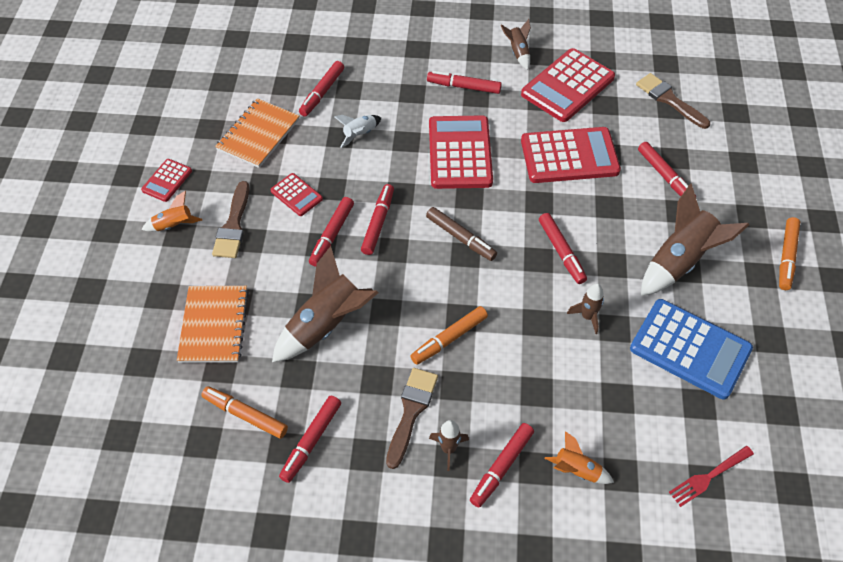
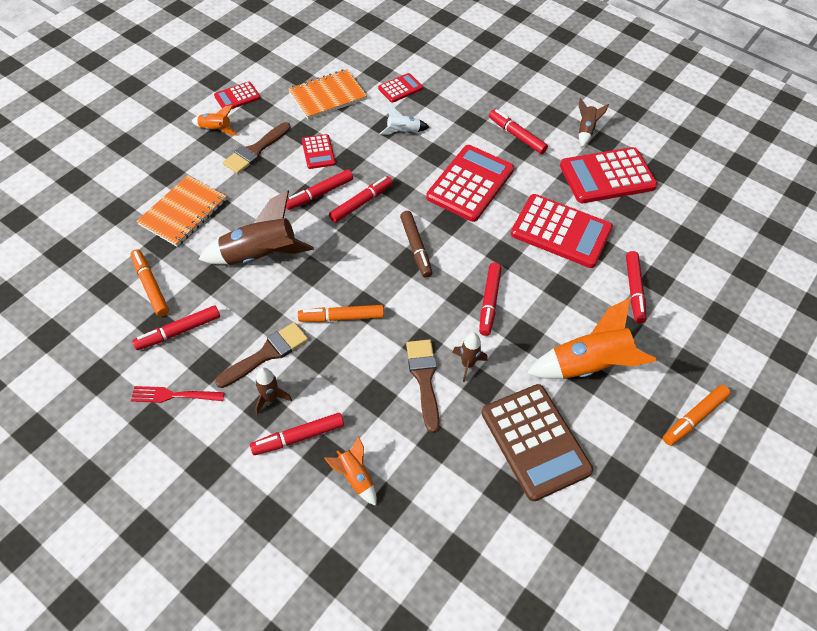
camera: 30 degrees right, 0 degrees up
red marker [299,61,344,117] -> red calculator [378,73,423,103]
blue calculator [630,299,753,399] -> brown calculator [481,384,593,501]
brown brush [636,73,710,129] -> brown brush moved to [406,340,440,433]
brown rocket [641,183,749,296] -> orange rocket [526,298,657,379]
red fork [669,446,754,507] -> red fork moved to [131,386,224,403]

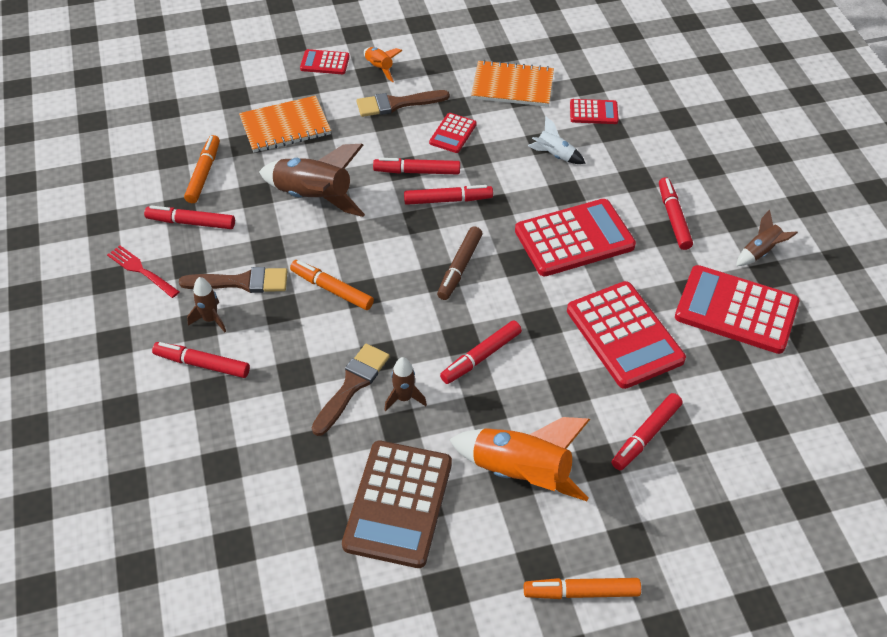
camera: 40 degrees right, 5 degrees down
red calculator [214,82,260,109] -> red calculator moved to [300,49,350,74]
orange rocket [324,436,377,506] -> none

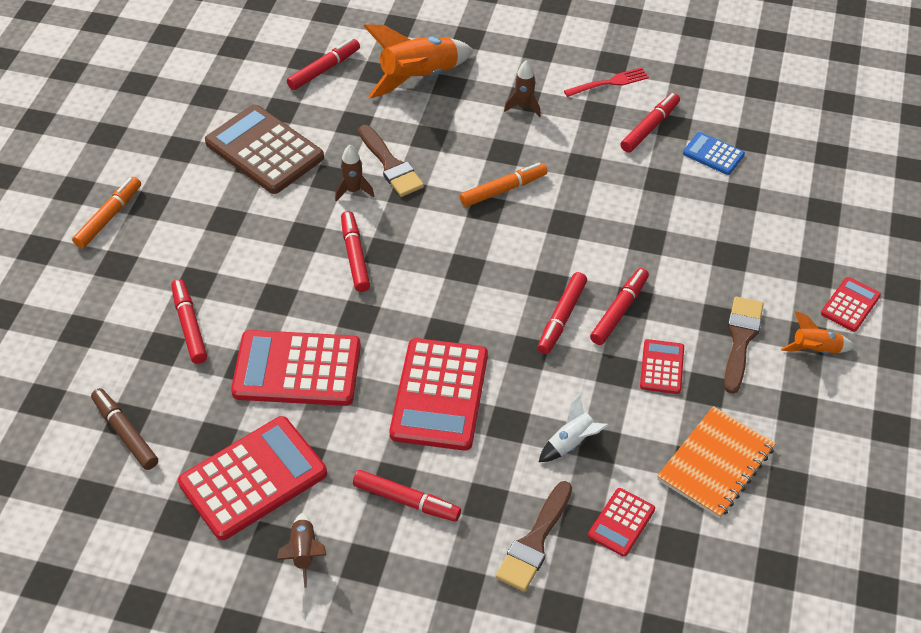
camera: 120 degrees right, 0 degrees up
red marker [152,342,250,378] -> red marker moved to [287,39,360,90]
brown brush [179,267,287,293] -> brown brush moved to [496,481,572,592]
orange marker [184,135,220,203] -> blue calculator [683,132,745,175]
orange notebook [239,96,331,153] -> none
brown rocket [259,144,365,217] -> none
red calculator [429,113,477,153] -> red calculator turned 45 degrees clockwise [640,339,684,394]
brown marker [437,226,483,300] -> brown marker moved to [91,388,158,470]
orange rocket [449,417,590,501] -> orange rocket moved to [364,24,473,98]

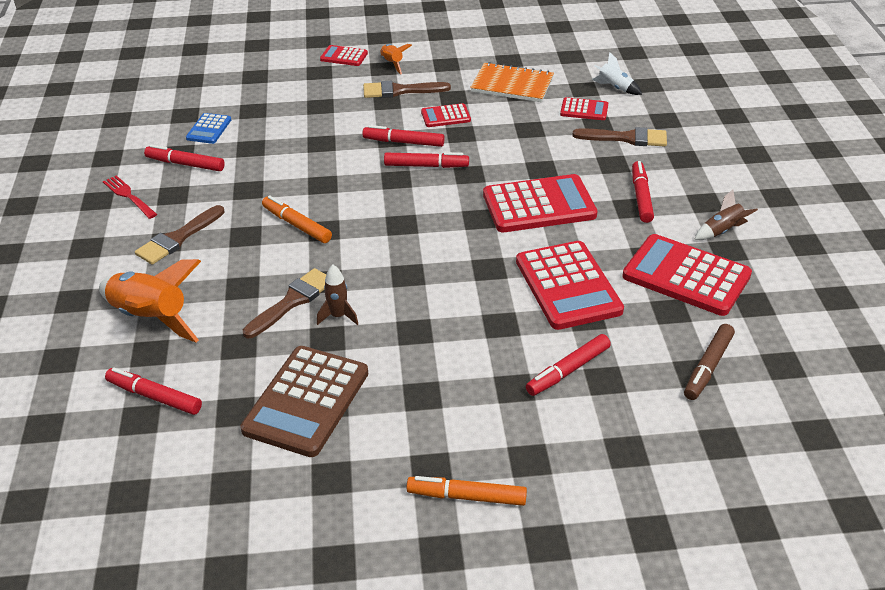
camera: 110 degrees left, 10 degrees down
red marker [341,211,370,292] -> none
brown rocket [504,60,541,117] -> brown brush [135,205,225,265]
white rocket [539,395,609,462] -> white rocket moved to [592,52,642,95]

